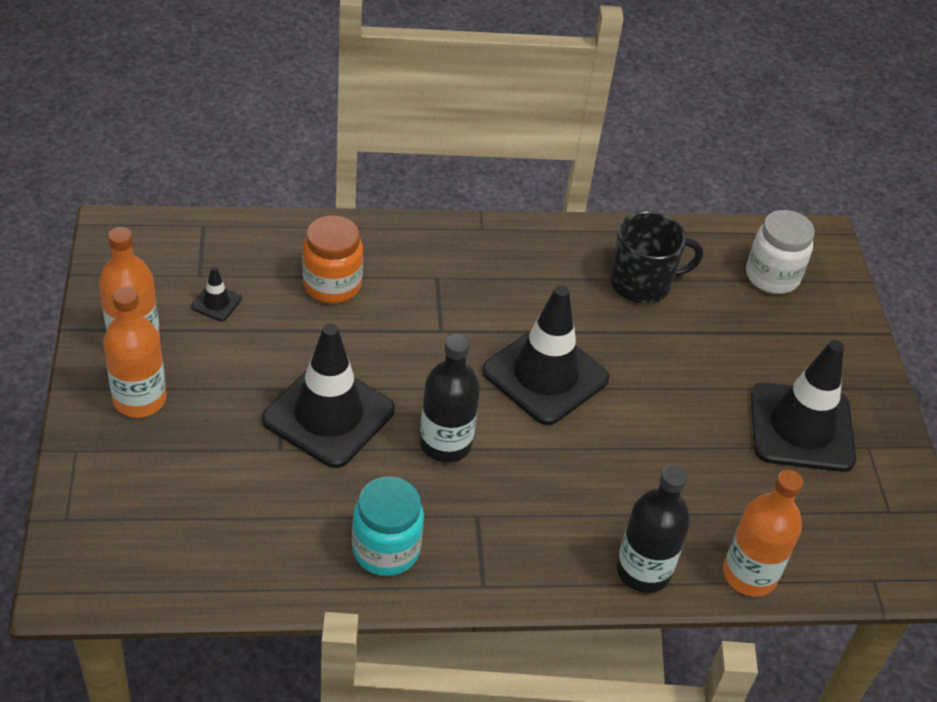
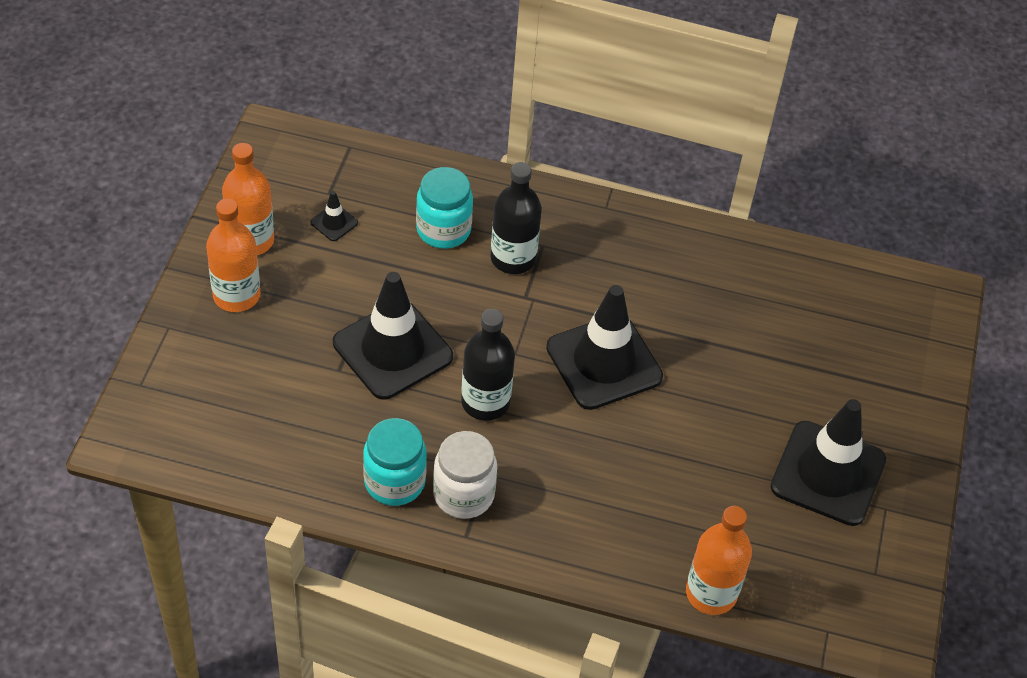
camera: 20 degrees right, 5 degrees up
orange jar [303,216,363,303] -> turquoise jar [416,167,473,249]
black mug [610,211,703,304] -> none
black bottle [616,465,690,593] -> black bottle moved to [491,162,542,274]
white jar [746,210,815,294] -> white jar moved to [433,431,497,519]

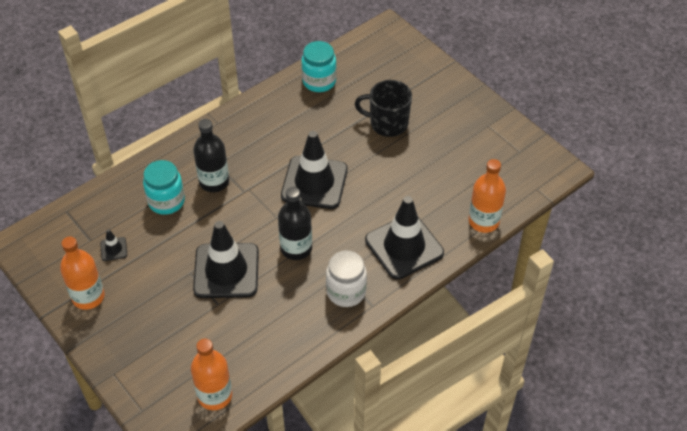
camera: 50 degrees left, 0 degrees up
orange bottle [206,199,260,312] -> orange bottle moved to [191,339,232,410]
turquoise jar [363,418,427,506] -> turquoise jar moved to [301,41,337,92]
black traffic cone [771,399,886,526] -> black traffic cone moved to [365,196,444,280]
none -> black mug [355,80,412,137]

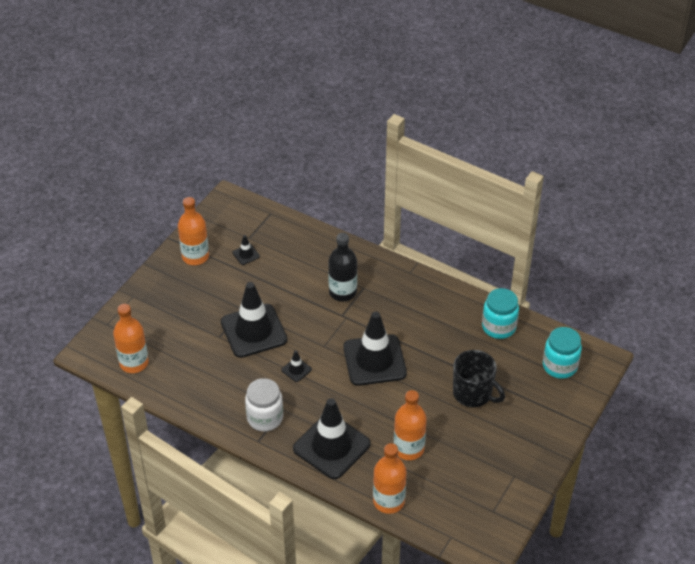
camera: 70 degrees right, 5 degrees down
turquoise jar [143,160,185,215] -> turquoise jar moved to [543,327,582,379]
black bottle [278,187,312,260] -> black traffic cone [281,350,312,382]
black mug [355,80,412,137] -> black mug turned 135 degrees clockwise [453,350,505,407]
none -> orange bottle [394,390,427,460]

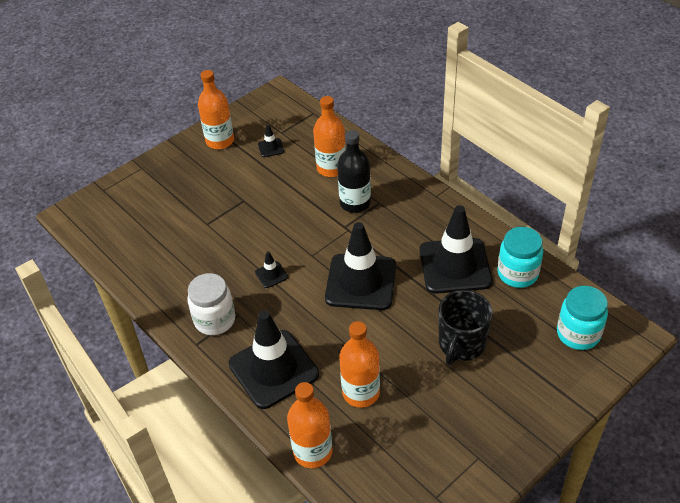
camera: 20 degrees right, 0 degrees up
orange bottle [113,304,149,373] -> orange bottle moved to [313,96,346,177]
black traffic cone [221,282,287,358] -> black traffic cone moved to [419,205,493,294]
black mug [453,350,505,407] -> black mug turned 60 degrees clockwise [438,290,493,365]

